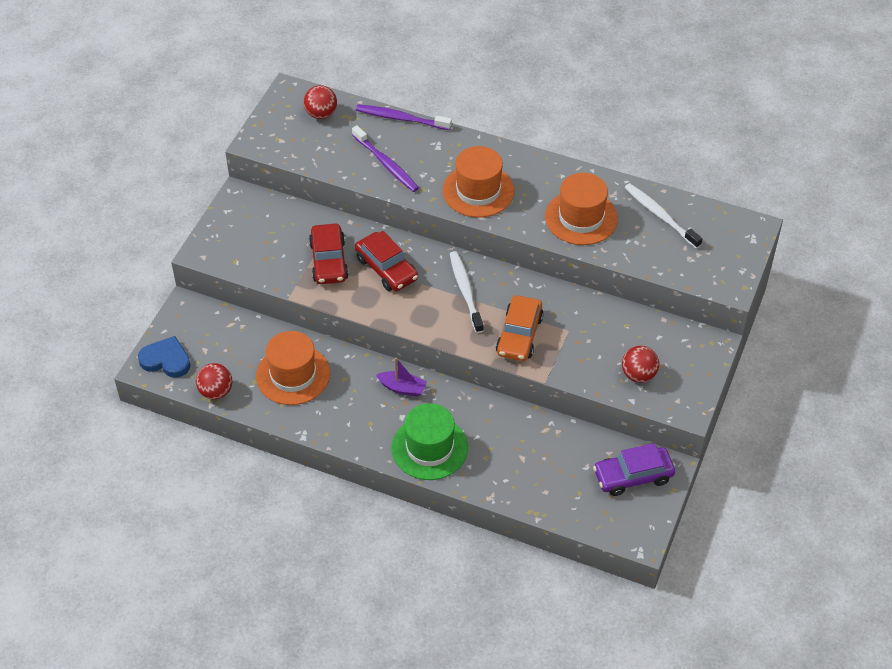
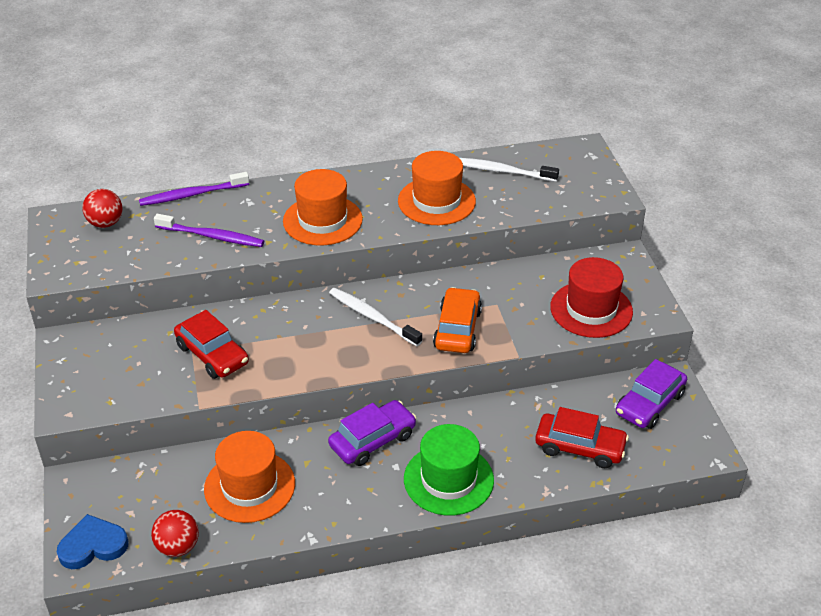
camera: 35 degrees left, 10 degrees down
red car [355,231,418,291] -> red car moved to [535,407,629,468]
purple boat [376,358,427,396] -> purple car [328,400,417,466]
orange car [496,295,544,361] -> orange car turned 150 degrees counterclockwise [433,287,482,353]
red ball [622,346,659,383] -> red hat [550,257,633,338]

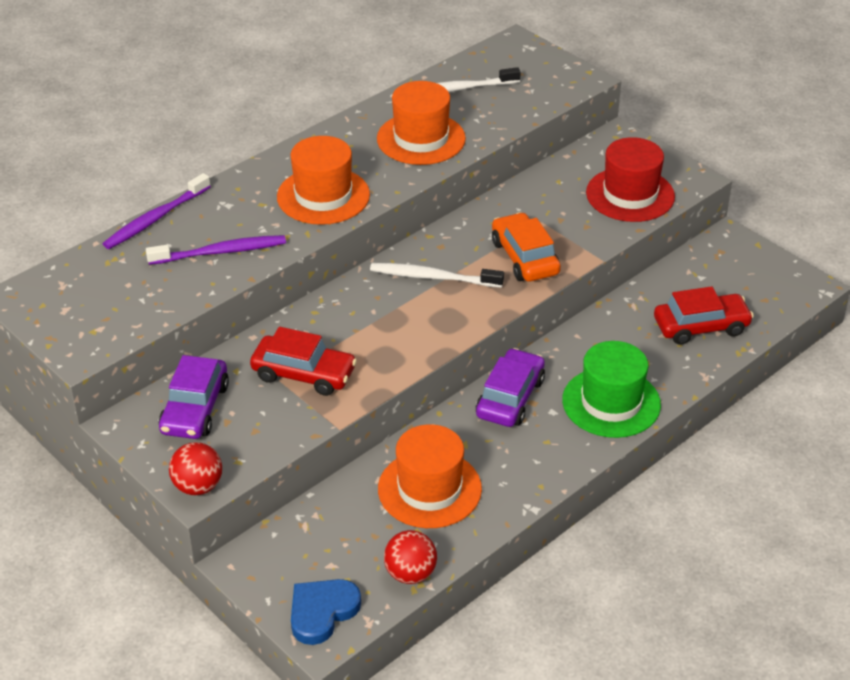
camera: 30 degrees left, 0 degrees up
red ball [83,189,122,228] -> red ball moved to [169,442,222,495]
purple car [616,359,687,429] -> purple car moved to [159,355,229,439]

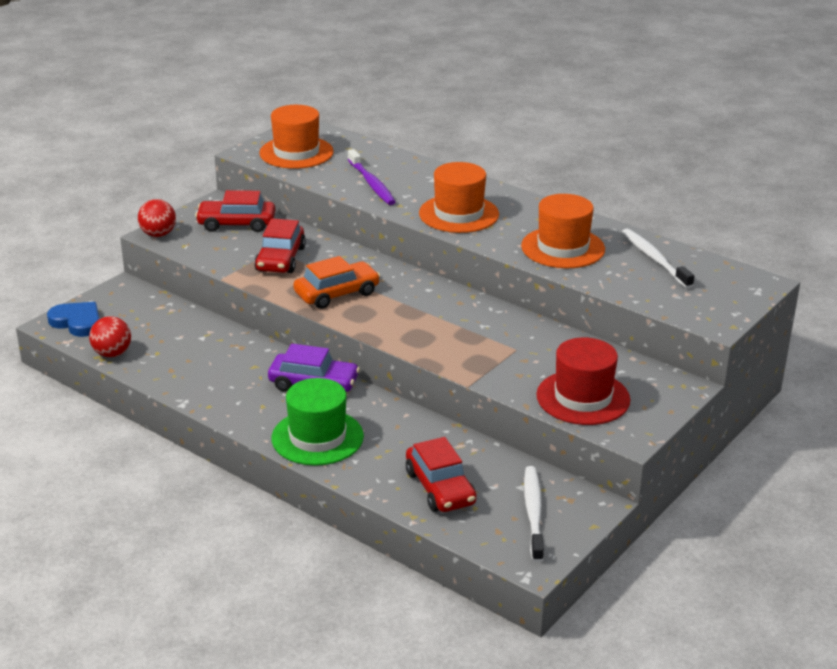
camera: 80 degrees right, 10 degrees down
purple toothbrush [103,173,211,249] -> none
purple car [159,355,229,439] -> red car [195,190,275,232]
white toothbrush [370,263,504,288] -> white toothbrush moved to [524,466,544,562]
orange hat [378,424,482,528] -> orange hat moved to [259,105,334,169]
orange car [492,212,561,282] -> orange car moved to [293,256,380,309]

